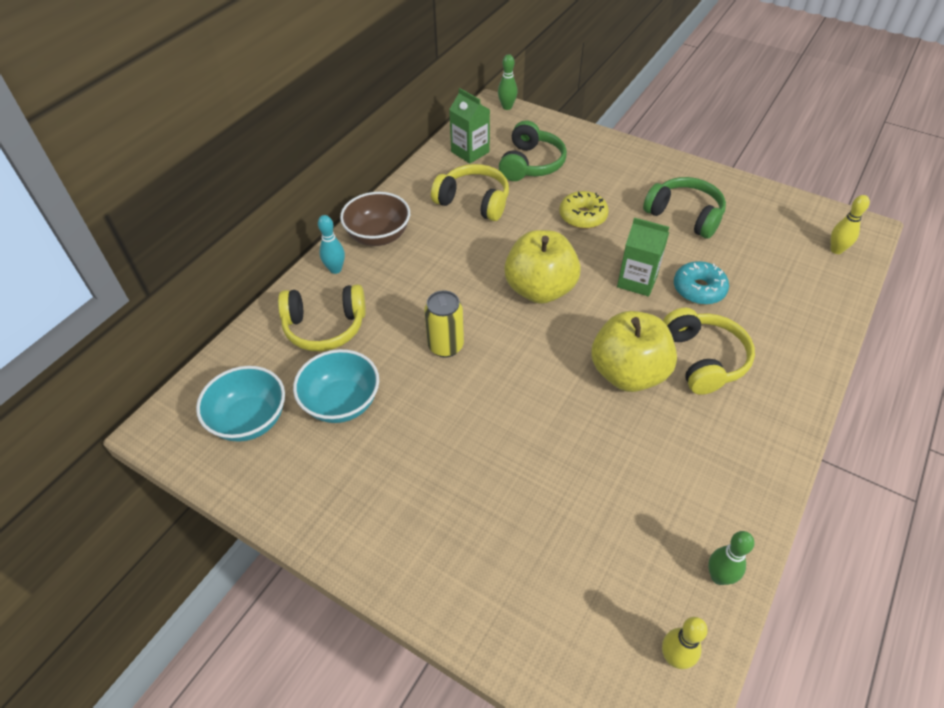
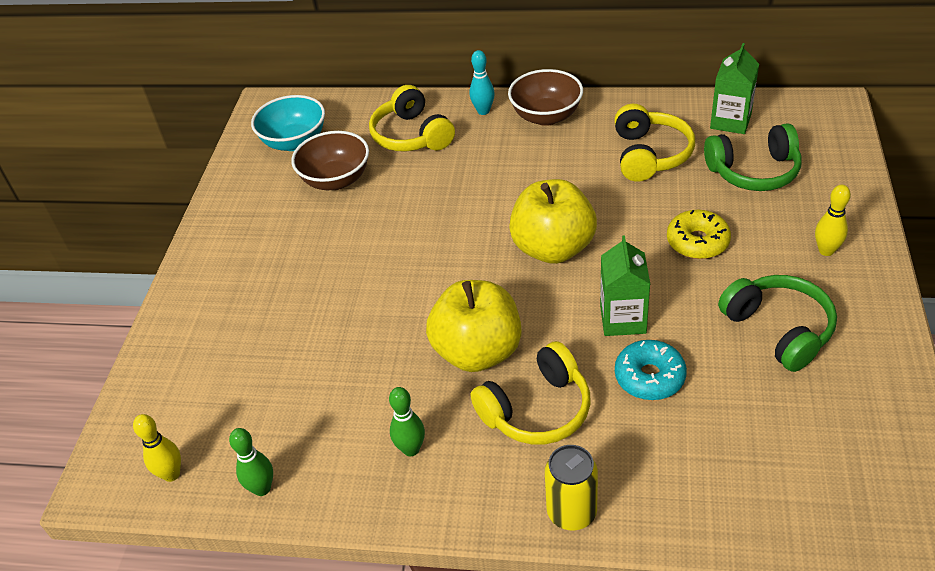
camera: 70 degrees right, 5 degrees down
turquoise bowl [293,349,379,423] -> brown bowl [291,131,369,190]
yellow can [424,291,464,358] -> yellow can moved to [545,445,598,530]
green bowling pin [498,54,518,110] -> green bowling pin moved to [389,387,425,456]
green headphones [643,177,726,239] -> green headphones turned 45 degrees counterclockwise [718,275,837,372]
yellow bowling pin [831,195,870,254] -> yellow bowling pin moved to [815,185,851,256]

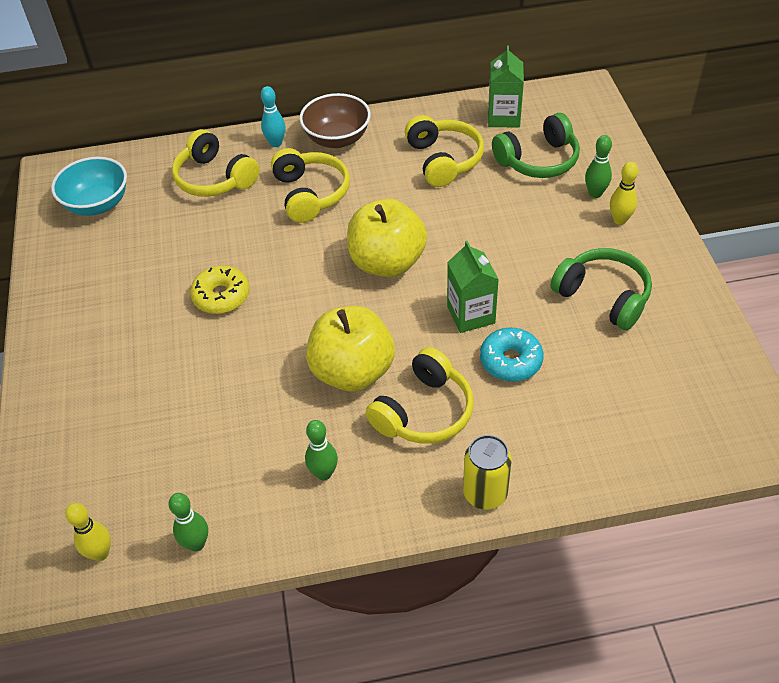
camera: 20 degrees left, 5 degrees up
brown bowl [291,131,369,190] -> none
yellow donut [667,210,731,259] -> yellow donut moved to [190,265,249,314]
none -> yellow headphones [271,148,350,223]
none -> green bowling pin [585,135,612,198]

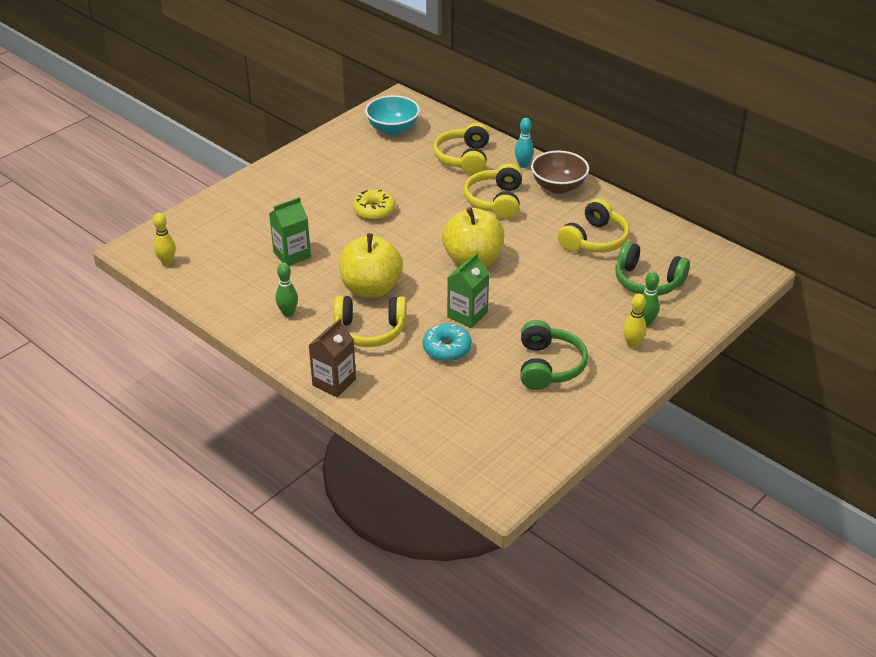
camera: 50 degrees right, 10 degrees down
green bowling pin [168,493,208,552] -> none
yellow headphones [271,148,350,223] -> yellow headphones turned 150 degrees clockwise [464,164,522,219]
yellow can [463,435,512,510] -> brown carton [309,319,356,397]
green carton [488,45,524,128] -> green carton moved to [269,197,311,266]

